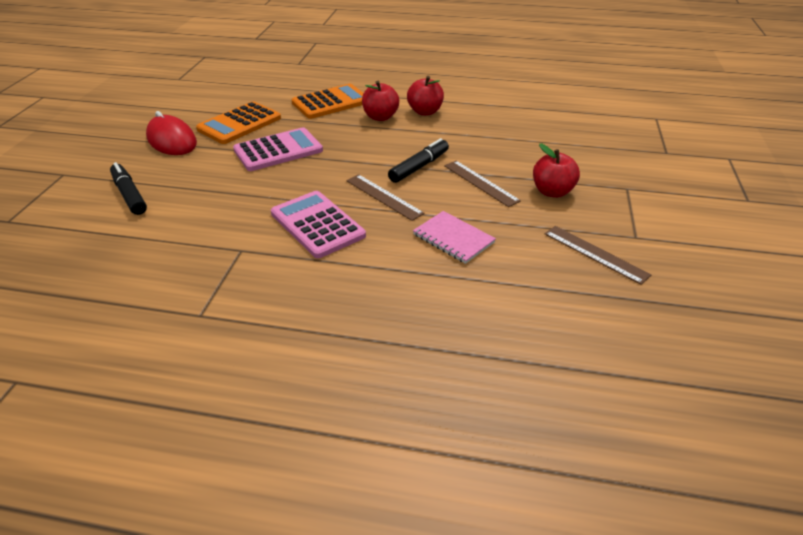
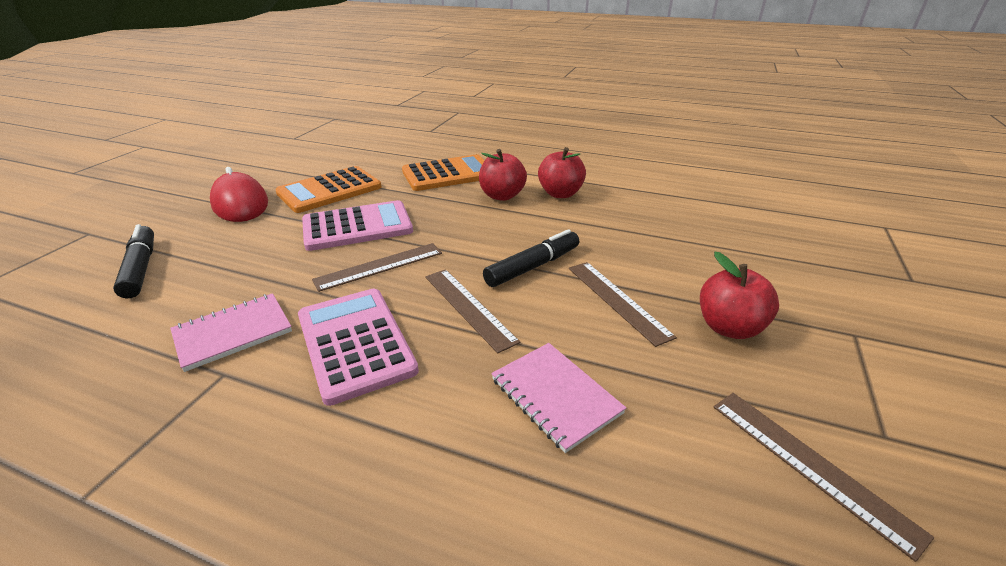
camera: 10 degrees right, 5 degrees down
none -> pink notebook [170,293,292,372]
none -> brown ruler [312,243,442,292]

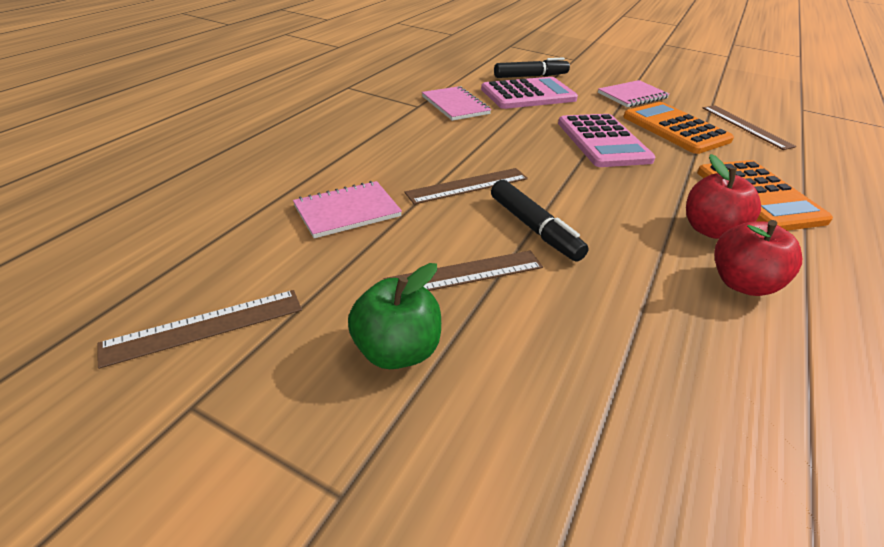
camera: 95 degrees right, 5 degrees up
red mouse [210,167,268,222] -> pink notebook [598,80,669,107]
pink calculator [298,289,419,406] -> pink calculator moved to [481,77,578,109]
brown ruler [312,243,442,292] -> brown ruler moved to [703,105,796,150]
red apple [700,252,779,339] -> green apple [348,263,441,369]

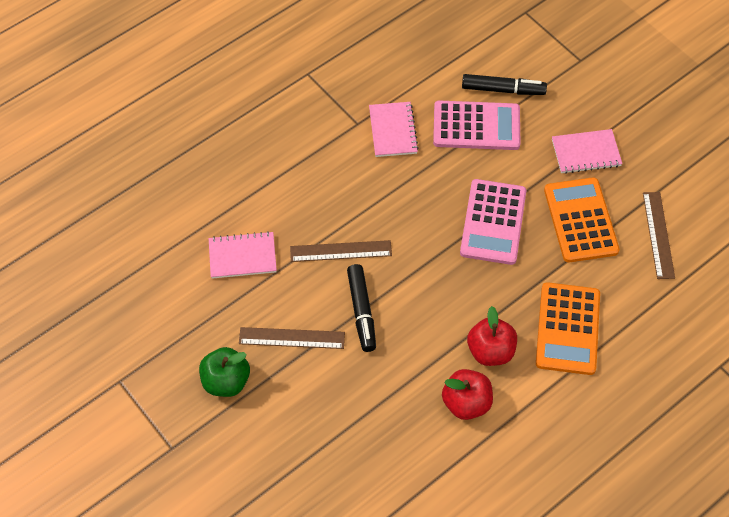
camera: 25 degrees right, 20 degrees up
brown ruler [98,290,302,369] -> none

